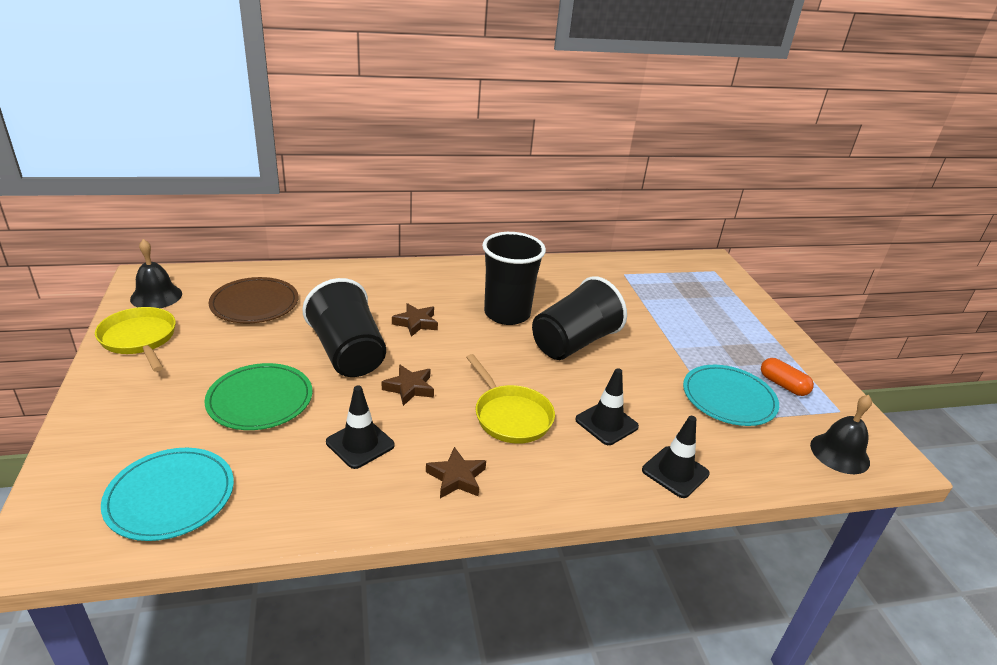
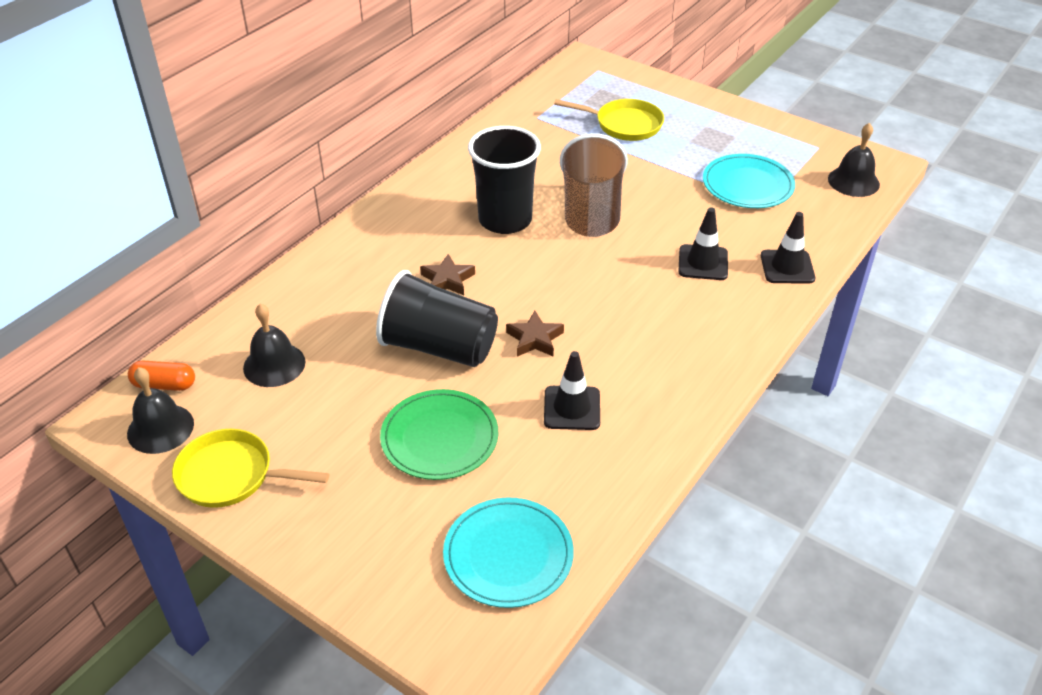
camera: 40 degrees left, 10 degrees up
brown plate [209,277,298,323] -> black bell [243,303,305,387]
brown star [426,447,486,498] -> none
yellow pan [466,354,555,444] -> yellow pan moved to [554,99,664,141]
black cup [532,276,627,360] -> brown cup [560,133,628,237]
orange capsule [761,358,814,396] -> orange capsule moved to [128,361,195,391]

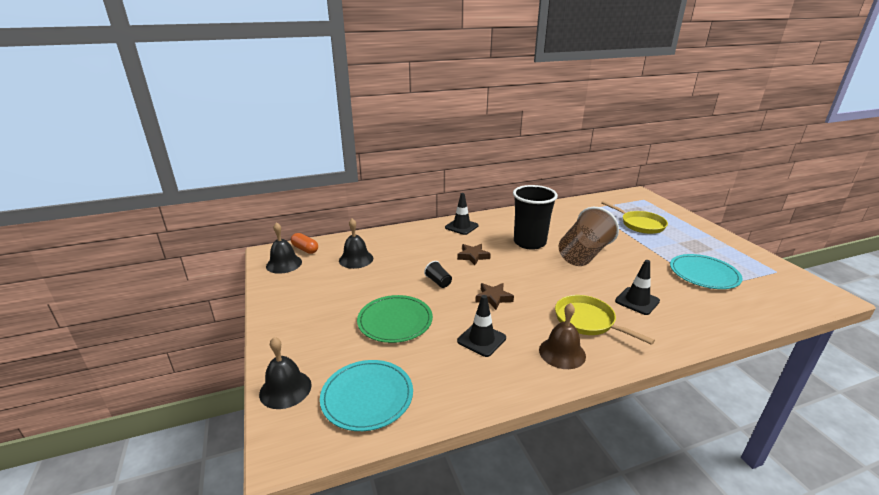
camera: 35 degrees right, 15 degrees down
yellow pan [172,429,329,508] -> yellow pan moved to [555,295,655,345]
black cup [376,270,498,367] -> black cup [424,261,452,288], size x0.41
black traffic cone [761,212,815,284] -> black traffic cone moved to [445,193,478,235]
black bell [828,123,880,197] -> black bell moved to [259,337,312,409]
none -> brown bell [539,303,586,369]

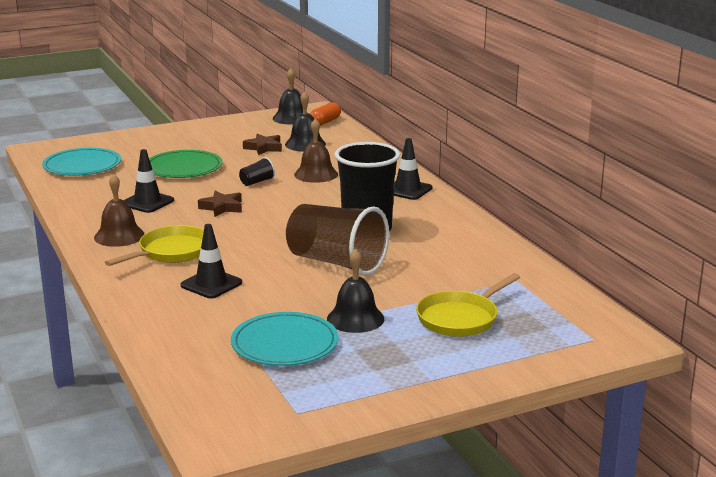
camera: 85 degrees right, 5 degrees down
black bell [259,337,312,409] -> black bell moved to [327,249,384,333]
brown star [457,244,491,265] -> brown star moved to [243,134,282,155]
none -> brown bell [294,118,338,183]

